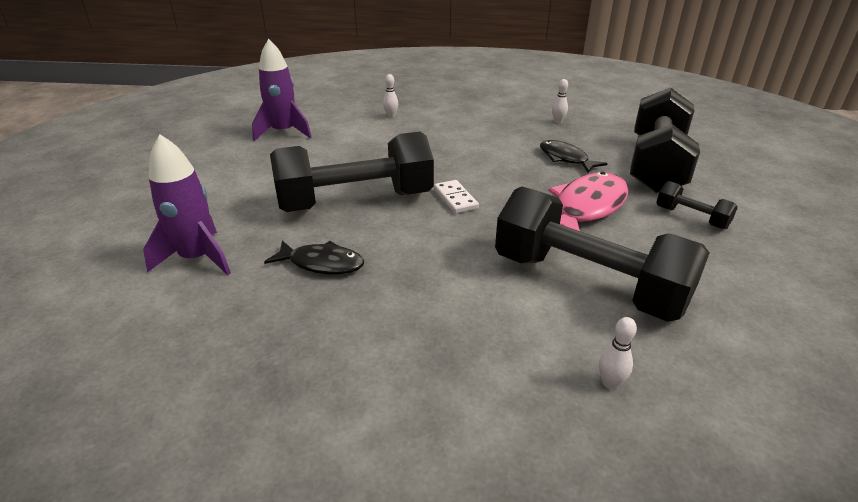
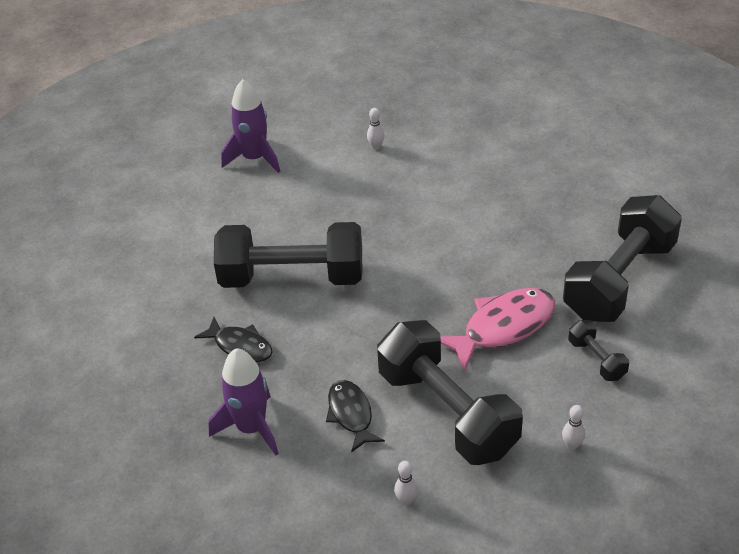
camera: 20 degrees right, 10 degrees up
purple rocket [143,135,231,275] -> purple rocket moved to [209,348,279,456]
white domino [434,180,479,213] -> none
black fish [540,140,608,173] -> black fish moved to [326,380,385,453]
white bowling pin [552,79,568,123] -> white bowling pin moved to [562,405,585,450]

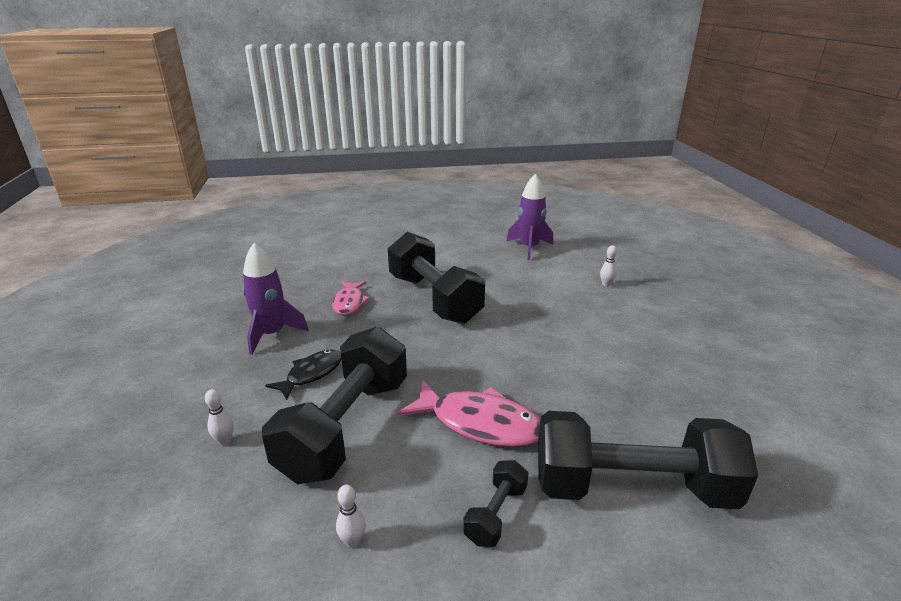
camera: 55 degrees right, 15 degrees down
black fish [194,317,273,362] -> pink fish [332,281,370,315]

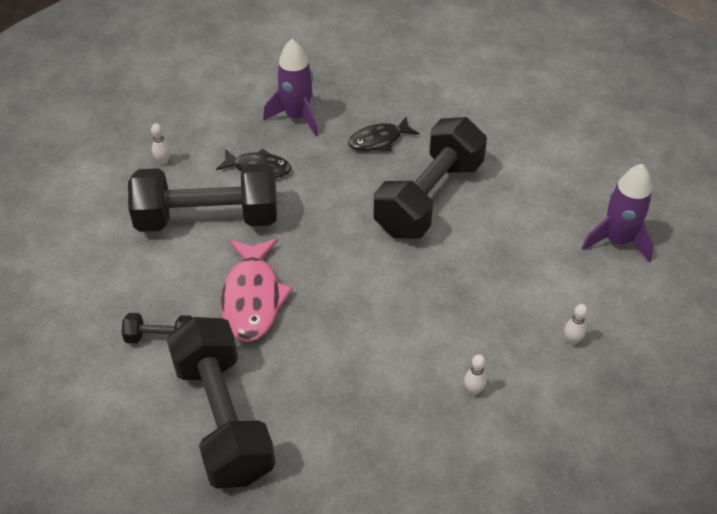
camera: 65 degrees right, 20 degrees up
pink fish [332,281,370,315] -> black fish [348,117,419,151]
white bowling pin [336,485,366,548] -> white bowling pin moved to [464,354,487,395]

